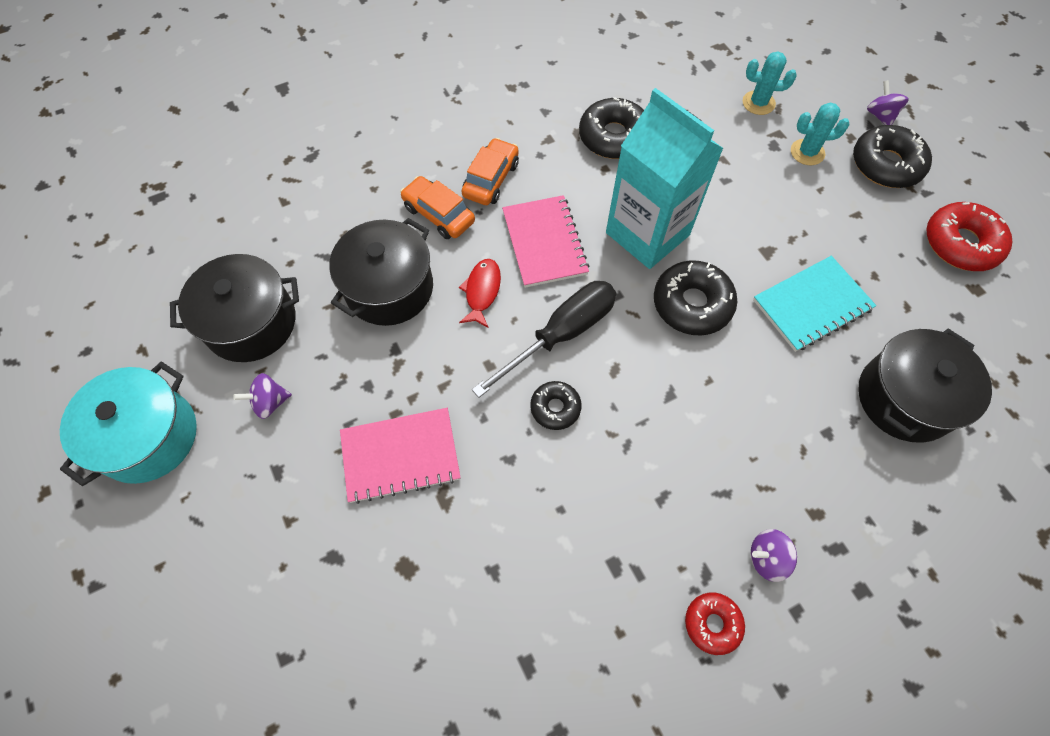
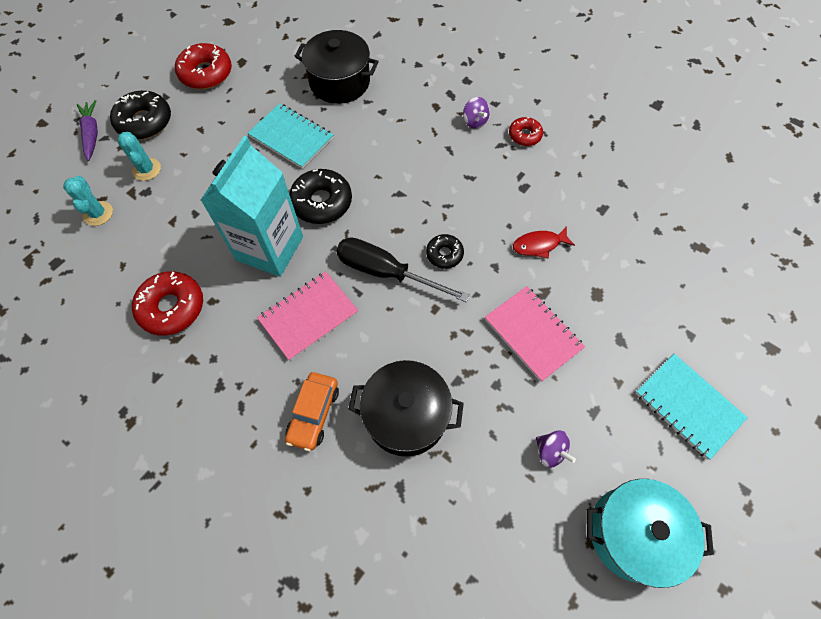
camera: 115 degrees left, 0 degrees up
black pot [170,254,299,362] -> none
red fish [459,259,501,328] -> red fish moved to [513,226,575,258]
orange car [461,138,519,205] -> none
black donut [579,97,644,159] -> red donut [132,271,203,336]
purple spinning top [867,80,909,125] -> purple carrot [77,100,98,161]
none -> turquoise notebook [636,354,748,460]

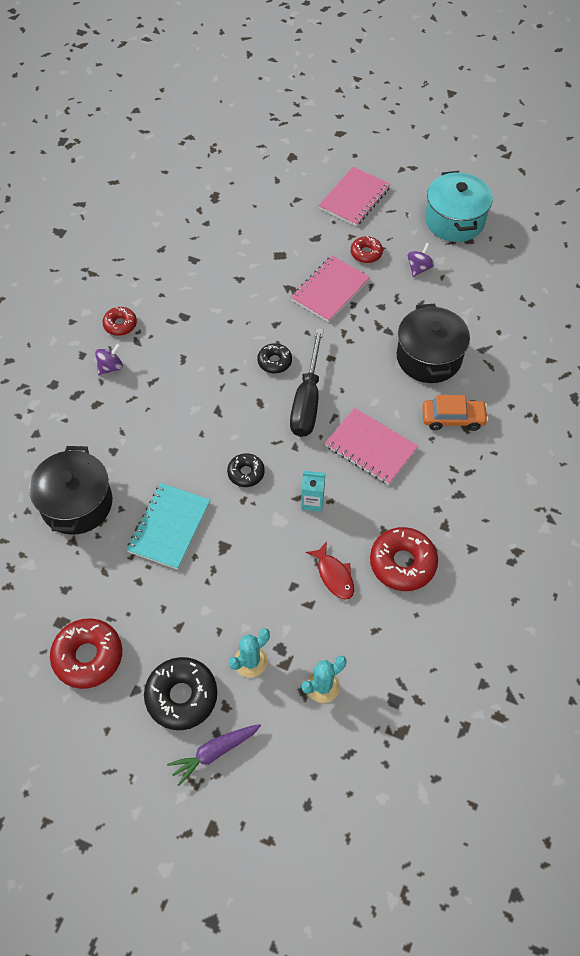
camera: 105 degrees left, 5 degrees down
turquoise carton [201,136,303,277] -> turquoise carton [301,471,325,512], size x0.41
black donut [289,169,352,224] -> black donut [227,453,265,487], size x0.58
red fish [513,226,575,258] -> red fish moved to [306,542,354,600]
turquoise notebook [636,354,748,460] -> pink notebook [318,167,391,226]
none -> red donut [351,236,383,263]

